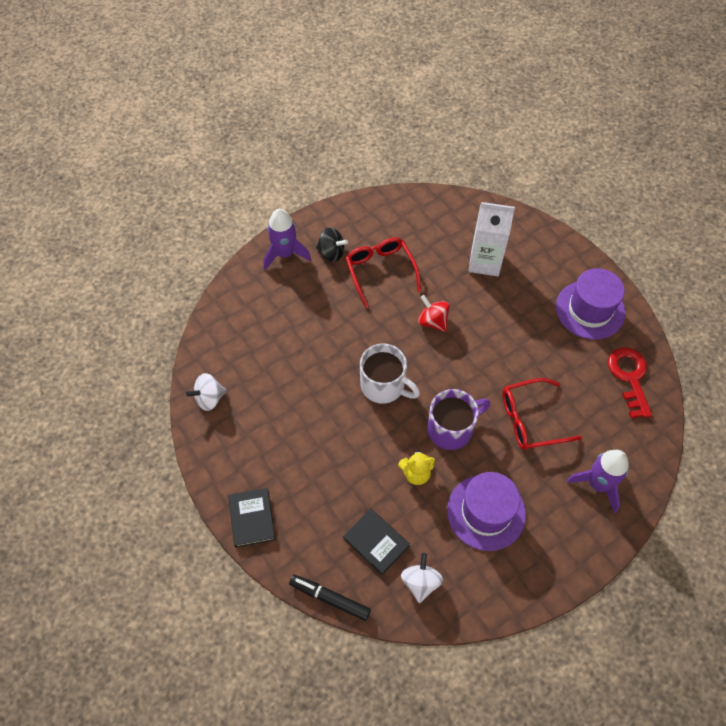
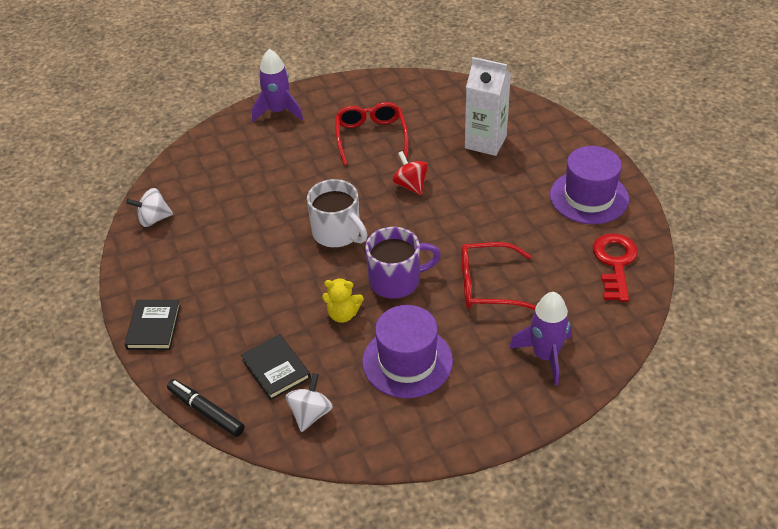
camera: 15 degrees right, 15 degrees down
black spinning top [316,227,348,262] -> none

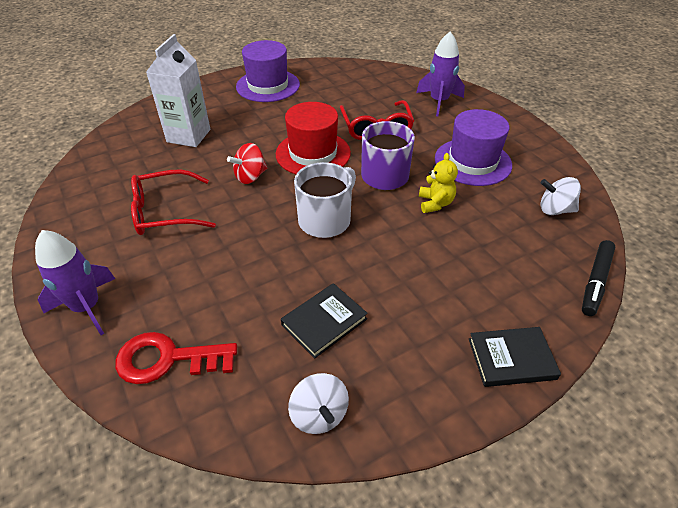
camera: 100 degrees left, 0 degrees up
black book [241,334,311,400] -> black book moved to [281,283,368,359]
red key [592,233,638,302] -> red key moved to [115,332,237,384]
none -> red hat [276,102,351,174]

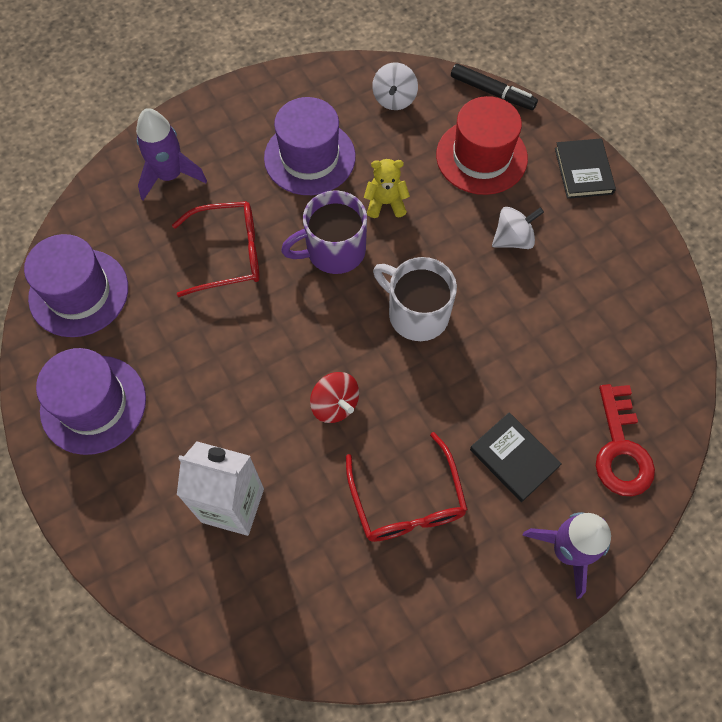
camera: 90 degrees left, 20 degrees up
red hat [276,102,351,174] -> red hat moved to [436,96,528,195]
black book [281,283,368,359] -> black book moved to [470,412,562,502]
white spinning top [288,373,349,434] -> white spinning top moved to [492,207,544,249]
none -> purple hat [24,234,128,337]

